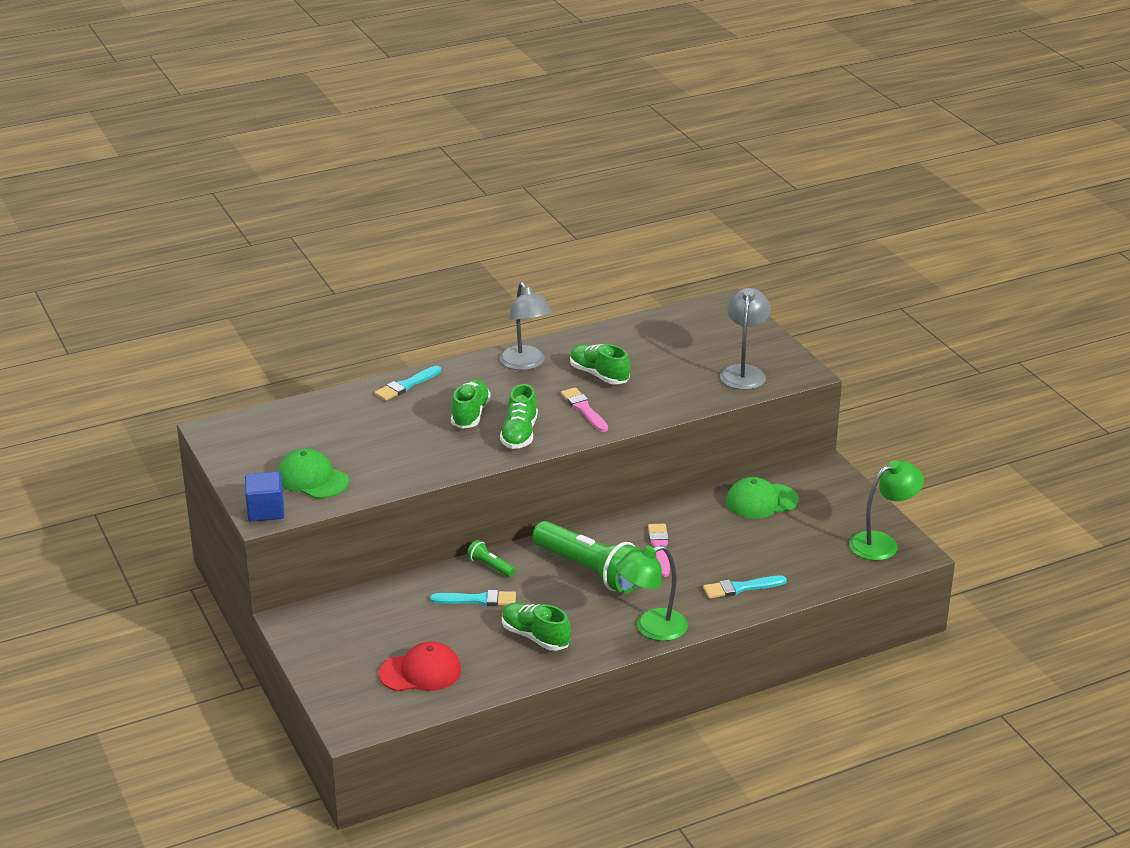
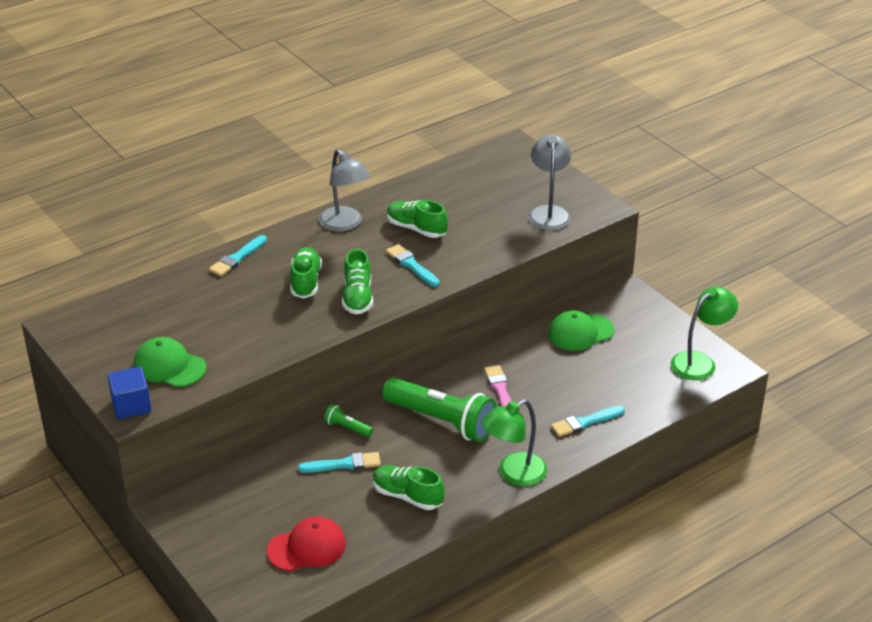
camera: 10 degrees left, 5 degrees up
pink brush [561,387,608,432] -> turquoise brush [386,244,440,287]

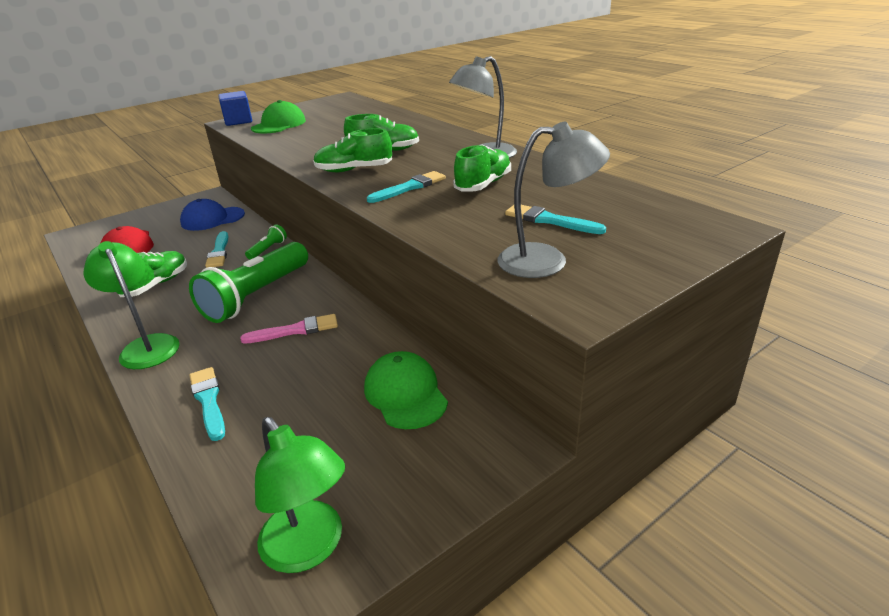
camera: 90 degrees right, 5 degrees down
turquoise brush [209,235,267,276] -> turquoise brush moved to [505,205,606,234]
none -> blue cap [180,199,245,231]

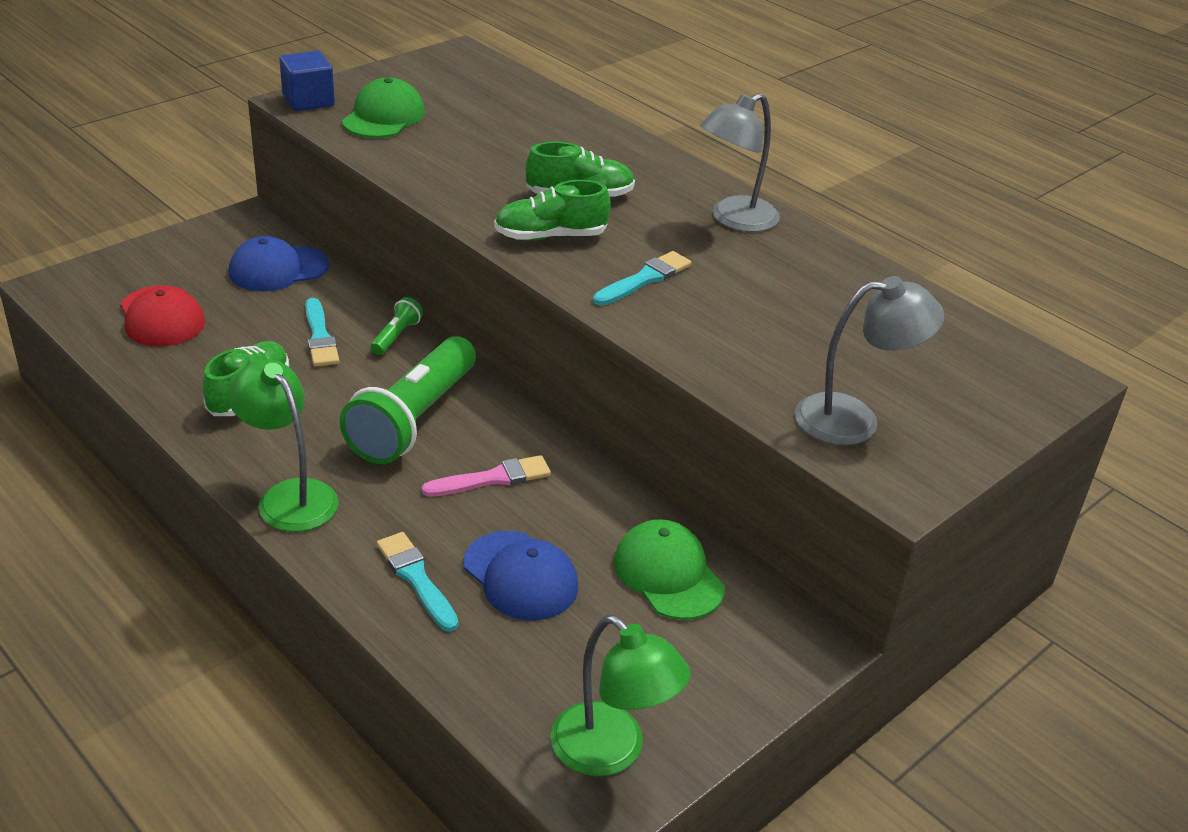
camera: 10 degrees left, 5 degrees up
green shoe [453,145,511,192] -> none
turquoise brush [505,205,606,234] -> none
none -> blue cap [464,531,578,620]

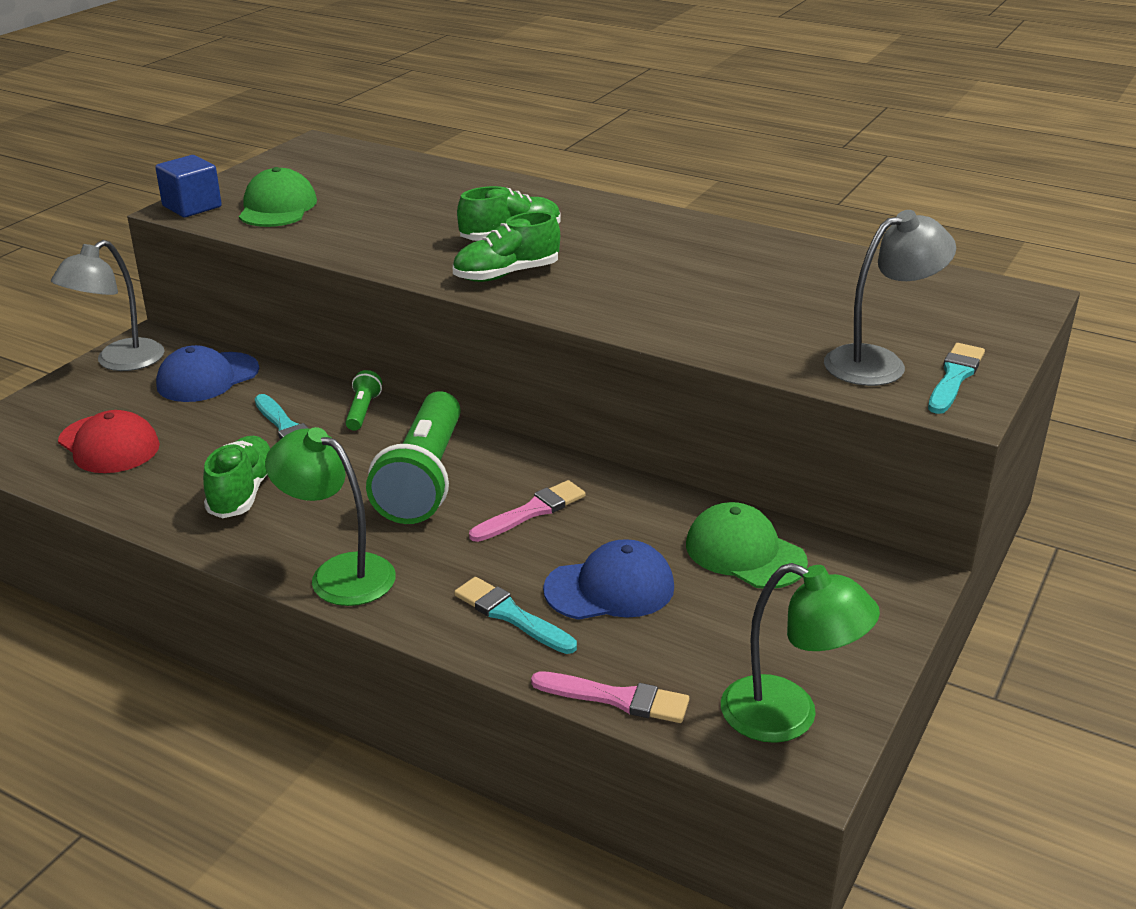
camera: 15 degrees left, 5 degrees down
blue cap [464,531,578,620] -> blue cap turned 45 degrees counterclockwise [543,539,674,620]
turquoise brush [593,251,692,306] -> turquoise brush moved to [928,343,985,414]
grey lamp [700,93,780,232] -> grey lamp moved to [51,240,164,371]
none -> pink brush [531,671,689,723]

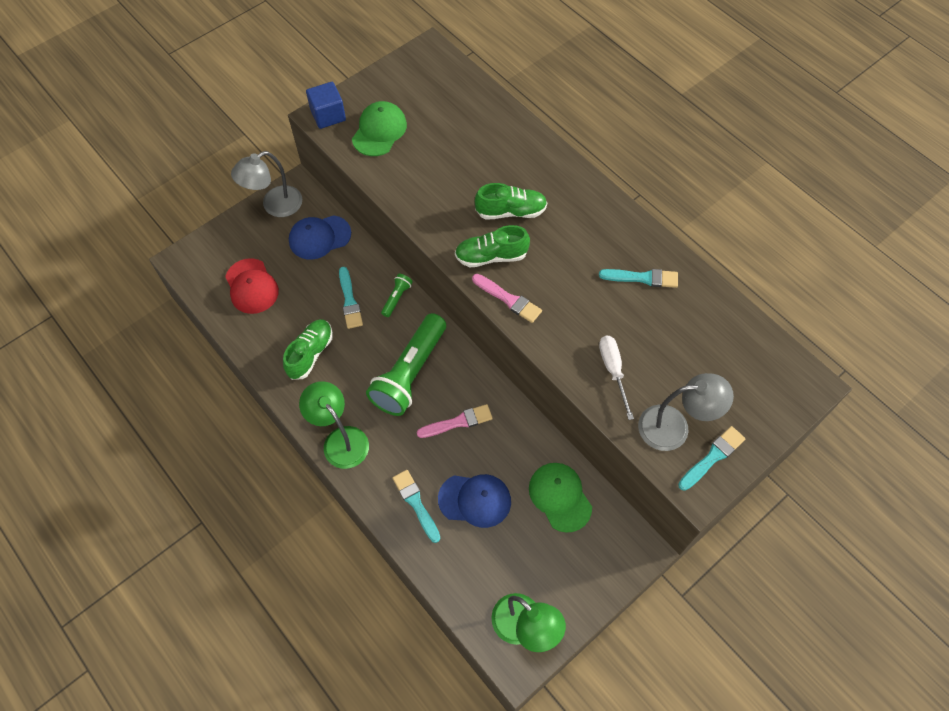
camera: 20 degrees right, 30 degrees up
pink brush [531,671,689,723] -> pink brush moved to [472,274,542,323]
none -> turquoise brush [599,269,678,288]
none -> white screwdriver [599,336,634,420]

